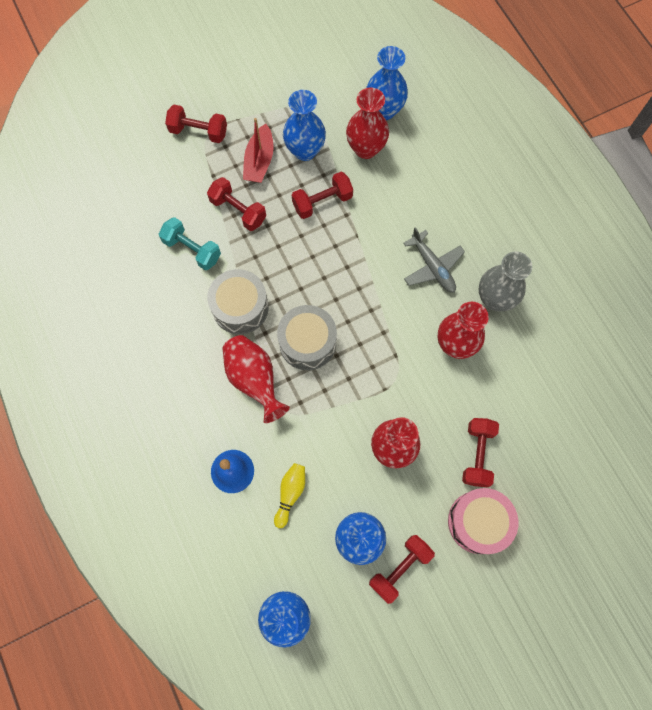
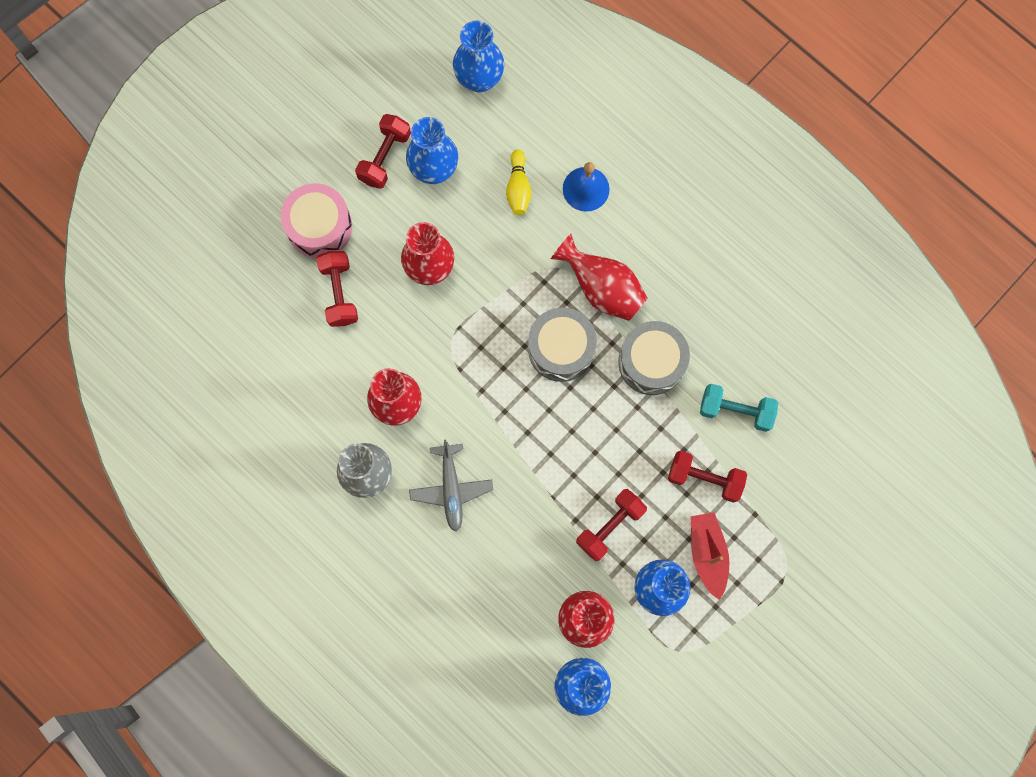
camera: 160 degrees right, 5 degrees up
red dumbbell [165,105,227,143] -> none
grey plane [403,227,465,293] -> grey plane turned 135 degrees counterclockwise [409,440,493,532]

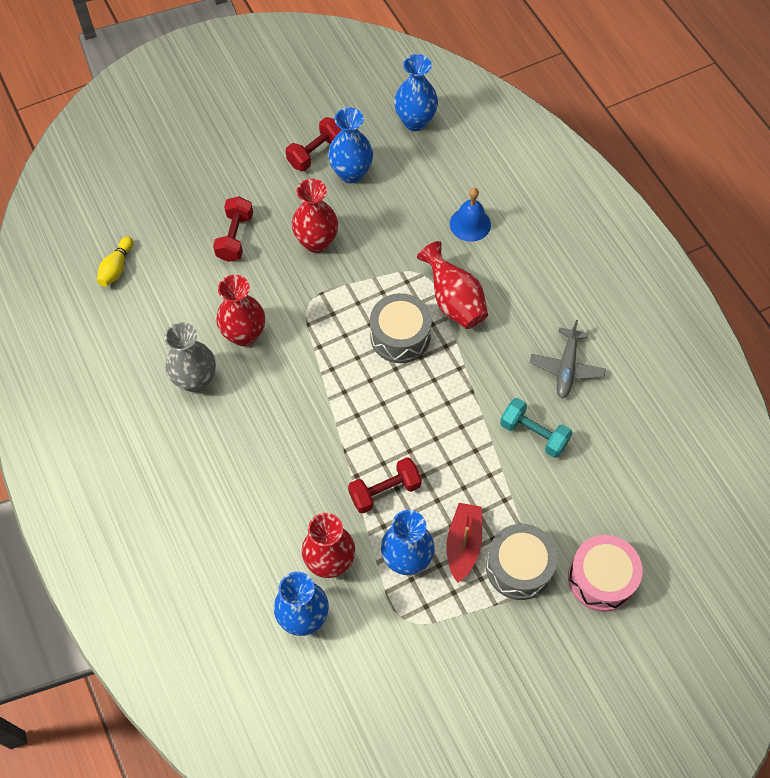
camera: 20 degrees right, 15 degrees down
pink drum [281,183,352,258] -> pink drum moved to [568,535,643,612]
grey plane [409,440,493,532] -> grey plane moved to [530,320,606,398]
yellow bowling pin [506,149,531,215] -> yellow bowling pin moved to [97,236,133,287]
grey drum [618,321,690,395] -> grey drum moved to [486,524,558,600]
red dumbbell [668,451,747,503] -> none

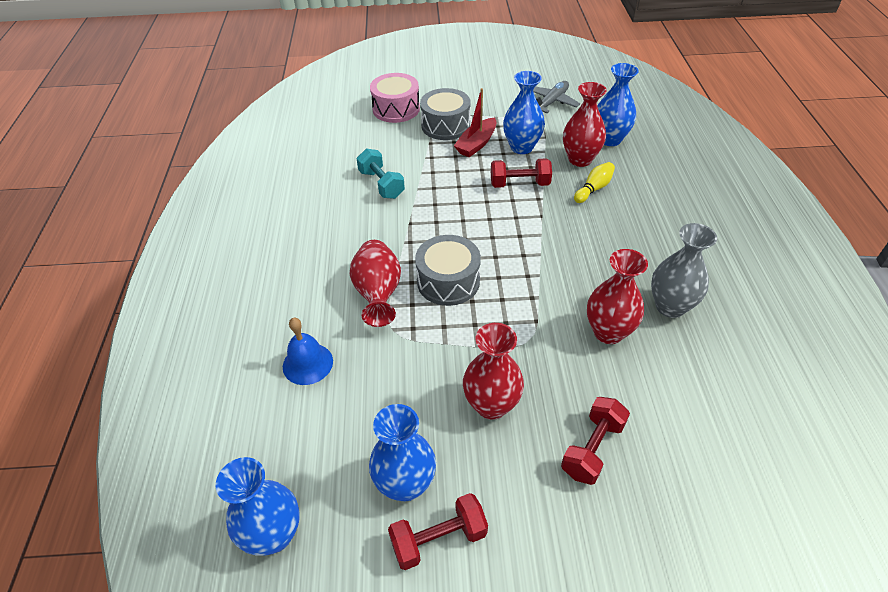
camera: 155 degrees left, 15 degrees down
yellow bowling pin [97,236,133,287] -> yellow bowling pin moved to [574,162,615,203]
grey plane [530,320,606,398] -> grey plane moved to [533,81,580,113]

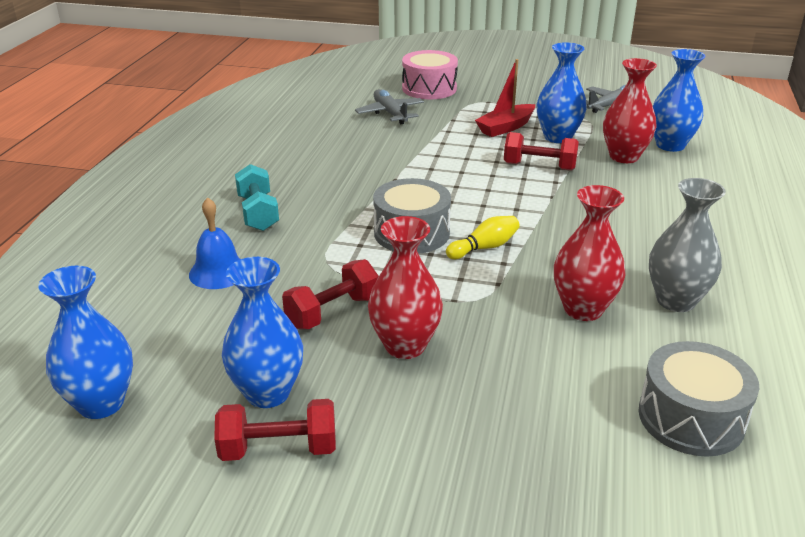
camera: 15 degrees right, 15 degrees down
red vase [350,240,401,327] -> none
turquoise dumbbell [356,148,405,199] -> turquoise dumbbell moved to [235,164,279,231]
grey drum [420,88,470,140] -> grey drum moved to [638,341,759,457]
red dumbbell [561,397,630,485] -> red dumbbell moved to [282,259,379,329]
yellow bowling pin [574,162,615,203] -> yellow bowling pin moved to [446,216,520,259]
none -> grey plane [355,89,424,124]

